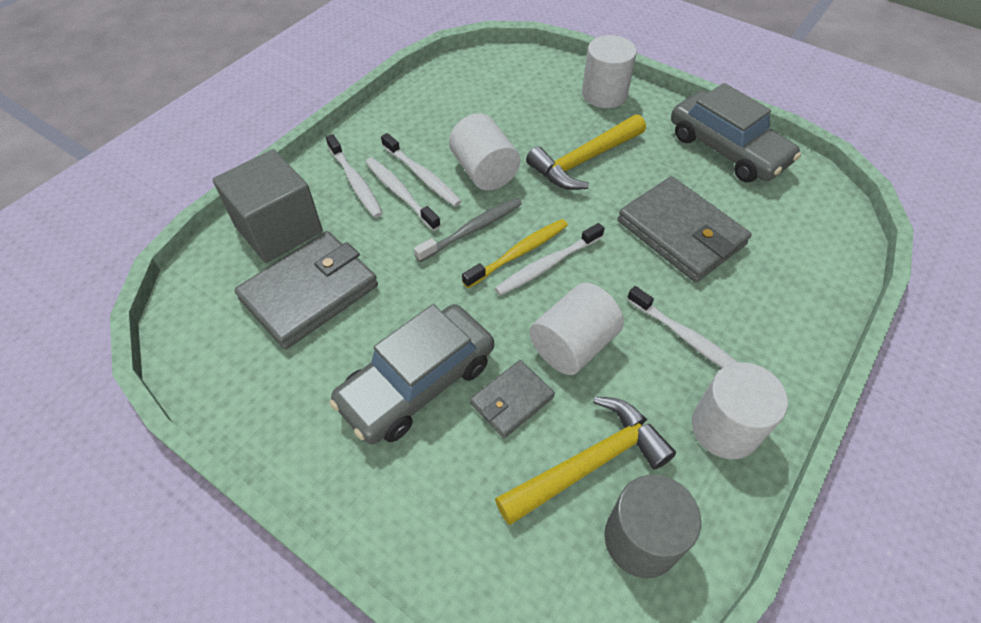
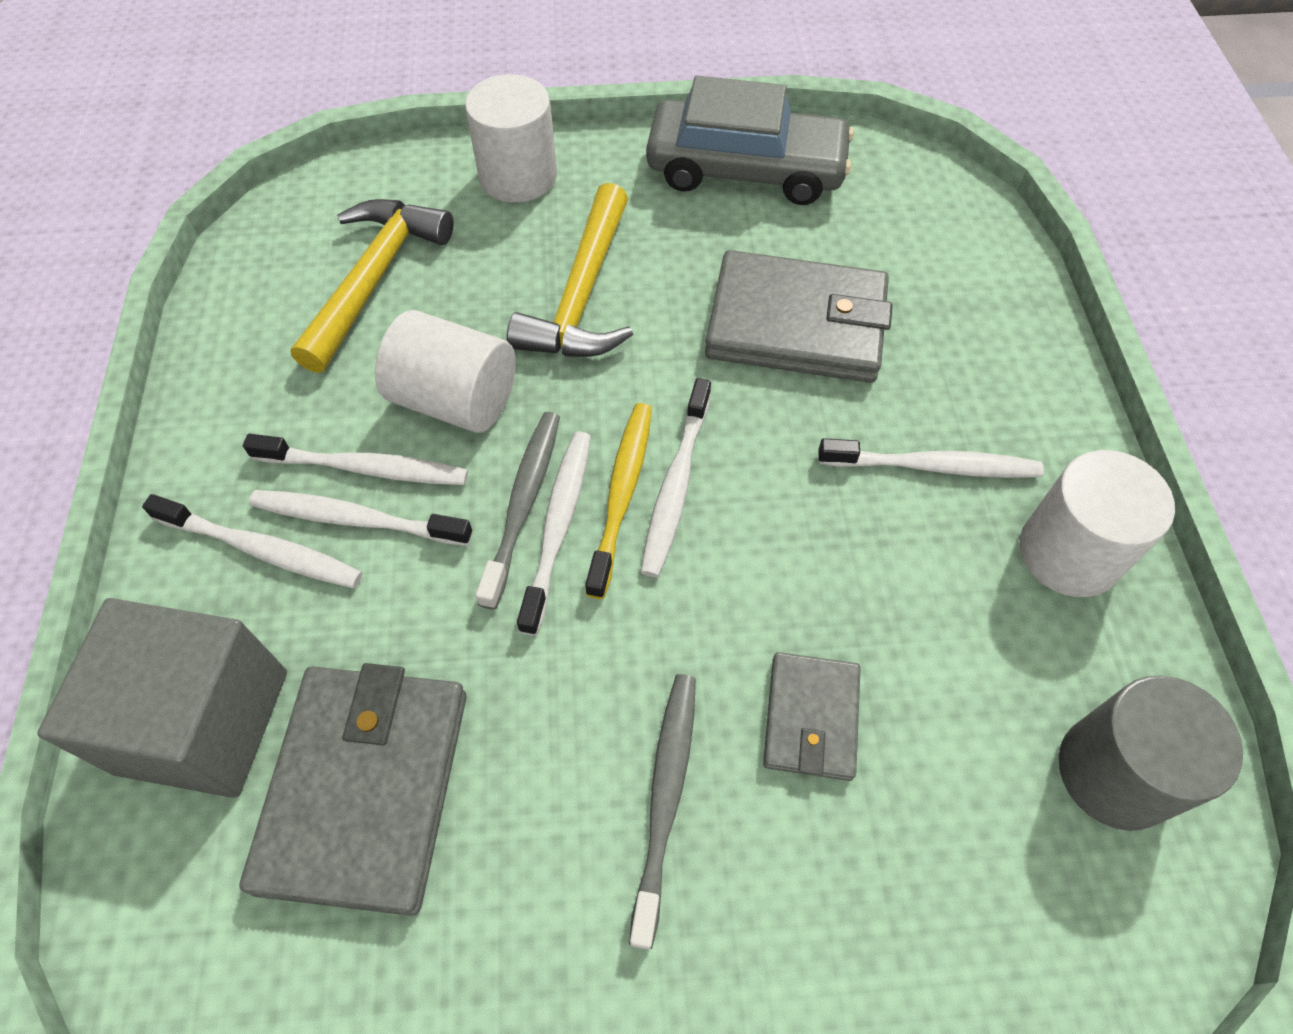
camera: 40 degrees left, 5 degrees up
grey car [329,304,494,444] -> grey toothbrush [629,674,696,950]
yellow hammer [495,396,676,525] -> yellow hammer moved to [291,199,453,373]
white cylinder [529,283,624,375] -> none
none -> white toothbrush [517,432,591,636]

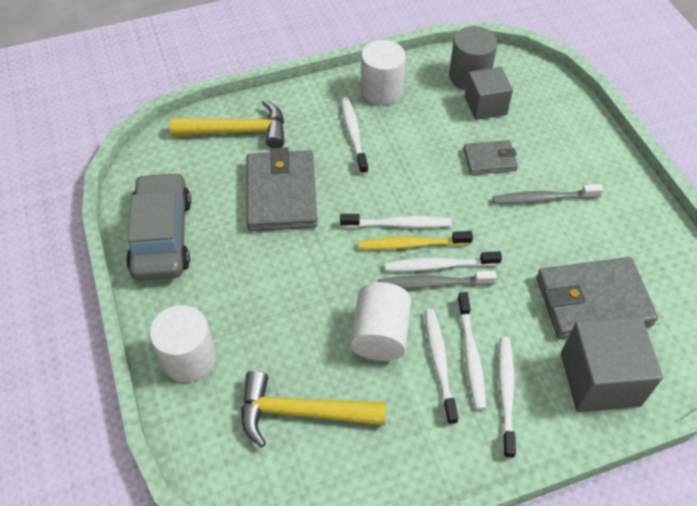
camera: 105 degrees left, 5 degrees down
yellow hammer [507,183,633,357] -> yellow hammer moved to [170,100,284,148]
none -> grey cube [465,67,513,120]

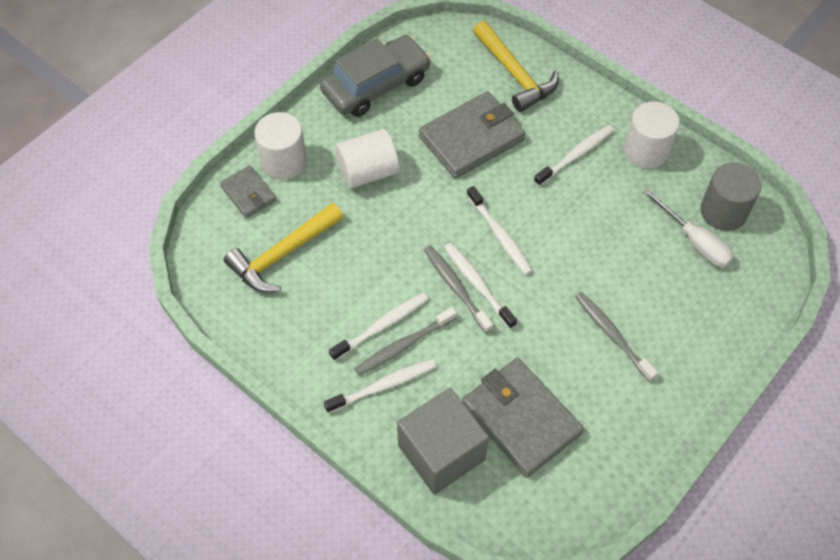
camera: 60 degrees right, 5 degrees up
yellow hammer [241,370,386,448] -> yellow hammer turned 105 degrees counterclockwise [224,203,343,292]
white cylinder [351,282,411,361] -> white cylinder moved to [335,129,399,188]
yellow toothbrush [358,231,473,250] -> none
white toothbrush [457,292,486,410] -> grey toothbrush [354,307,457,376]
grey wallet [463,140,518,175] -> grey wallet moved to [220,165,276,218]
grey cube [465,67,513,120] -> white screwdriver [643,188,734,267]

